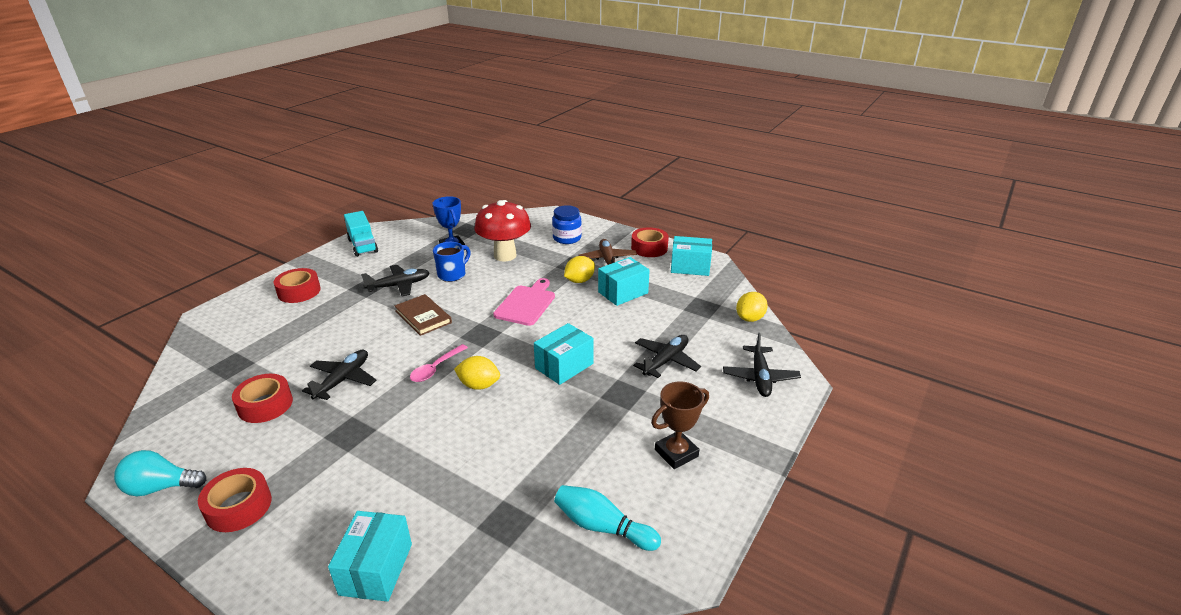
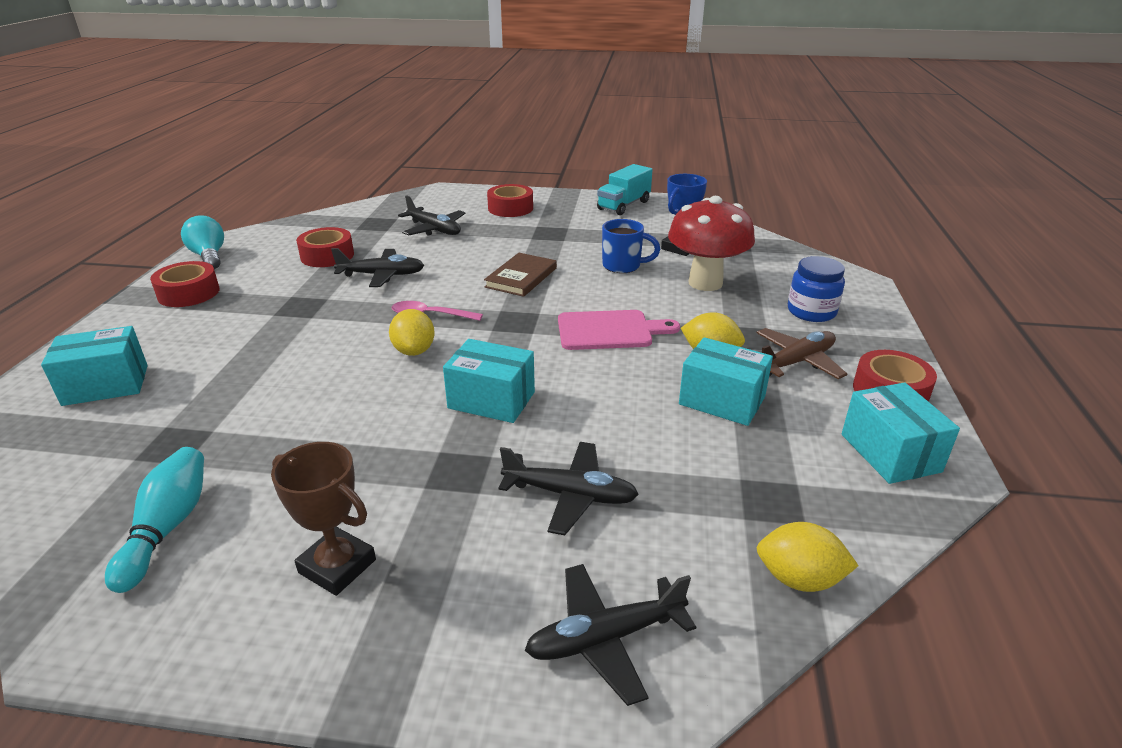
camera: 65 degrees right, 0 degrees up
black plane [361,265,430,296] -> black plane moved to [398,195,465,236]

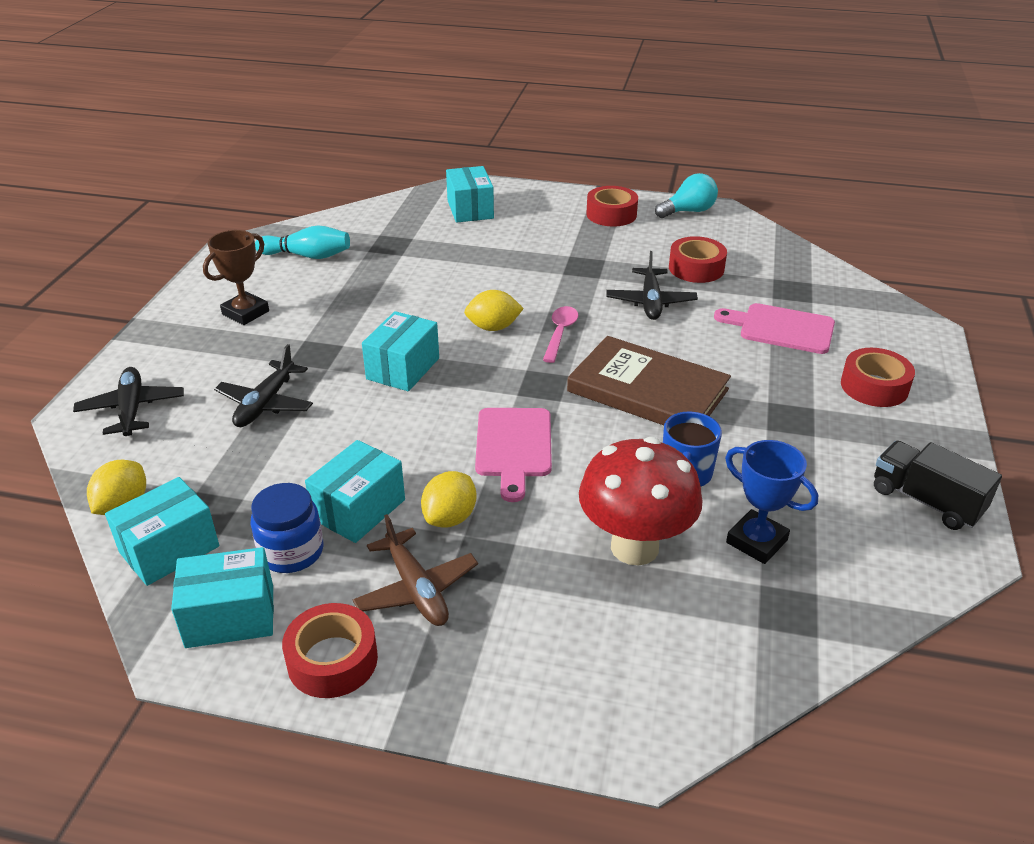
camera: 95 degrees right, 5 degrees up
black plane [398,195,465,236] -> pink cutting board [714,303,835,354]
brown book [484,253,557,297] -> brown book [567,336,731,425], size x1.64
turquoise truck [597,164,652,215] -> black truck [874,440,1002,530]
blue jar [788,256,845,322] -> blue jar moved to [250,483,324,573]
none -> turquoise box [105,477,219,586]

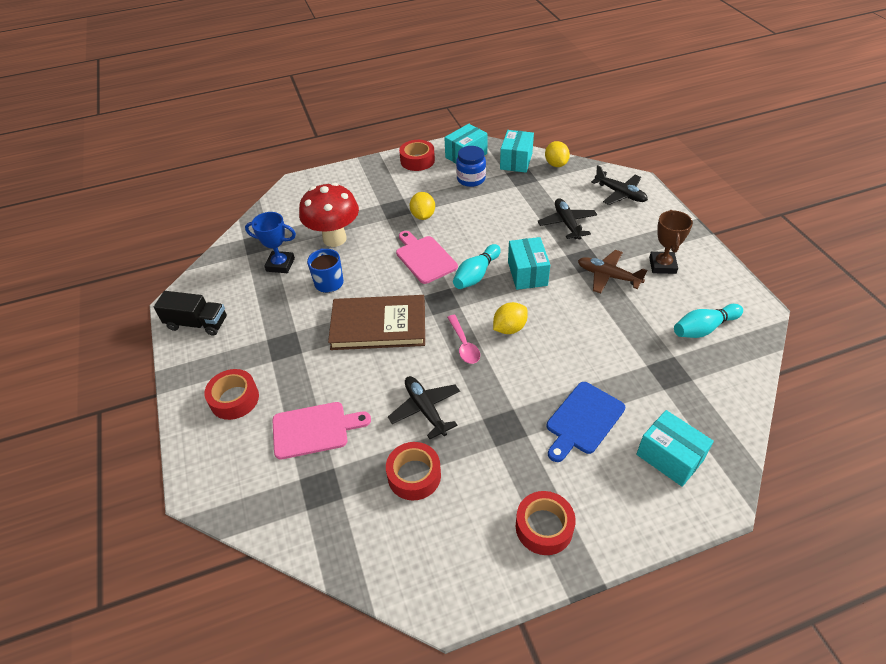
camera: 150 degrees right, 10 degrees up
turquoise box [305,440,405,543] -> none
brown plane [352,514,478,626] -> brown plane moved to [578,250,647,293]
turquoise light bulb [655,173,718,218] -> none
none -> turquoise bowling pin [453,244,501,289]
none -> blue cutting board [547,382,625,462]

